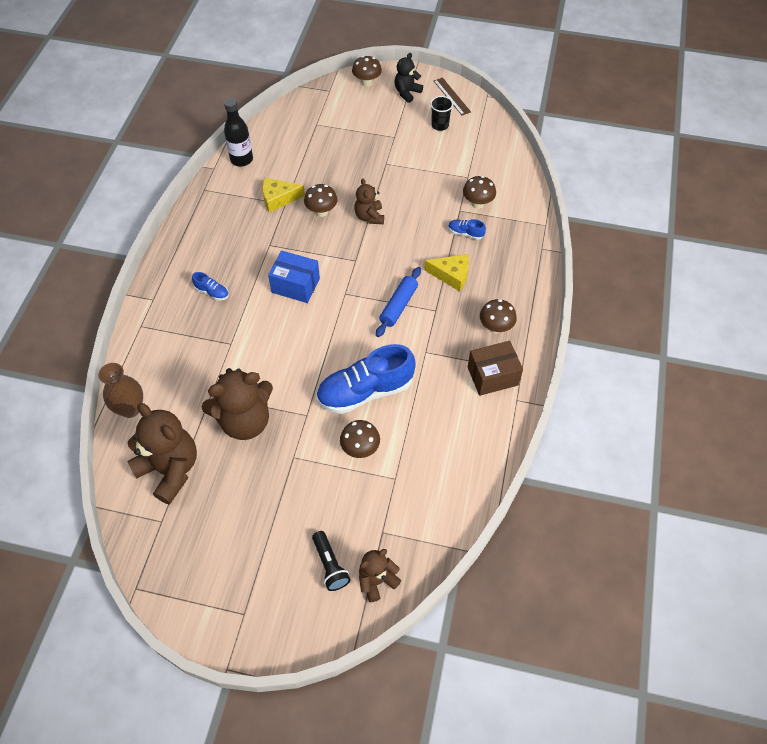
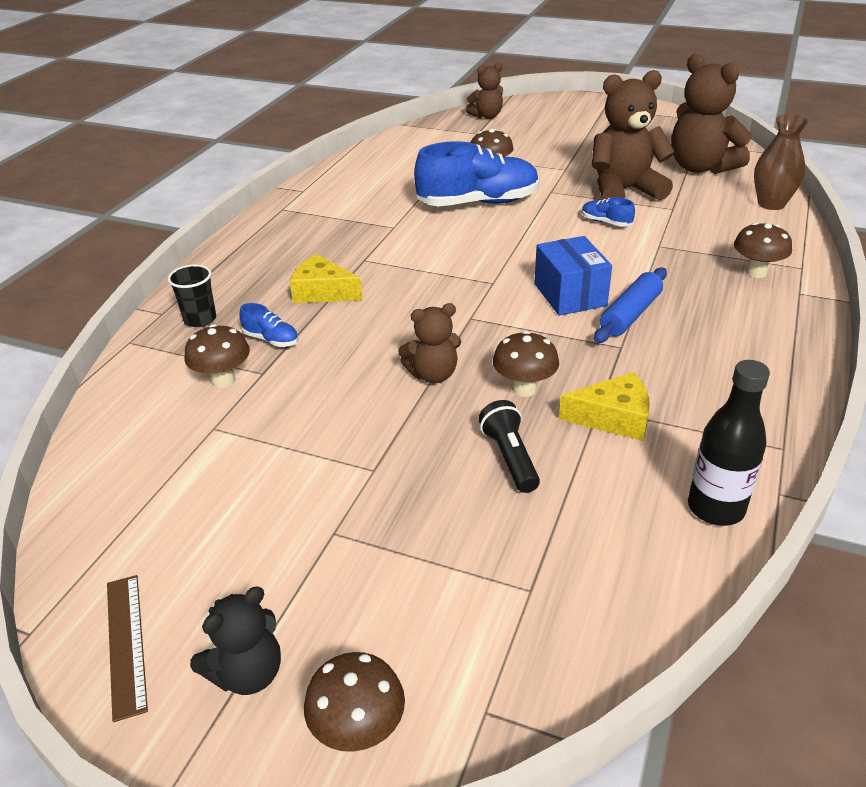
camera: 170 degrees left, 20 degrees down
blue shoe [192,272,229,301] -> blue shoe moved to [582,197,635,227]
blue box [268,250,320,303] -> blue box turned 45 degrees clockwise [534,236,612,316]
black flashlight [312,531,351,591] -> black flashlight moved to [479,400,540,493]
brown teddy bear [354,178,384,224] -> brown teddy bear turned 75 degrees clockwise [398,303,461,383]
blue rolling pin [376,267,421,337] -> blue rolling pin moved to [594,268,667,343]
black cup [430,96,453,131] -> black cup moved to [168,264,216,327]
brown box [468,341,523,396] -> none
brown mushroom [480,299,517,334] -> brown mushroom moved to [734,222,792,278]

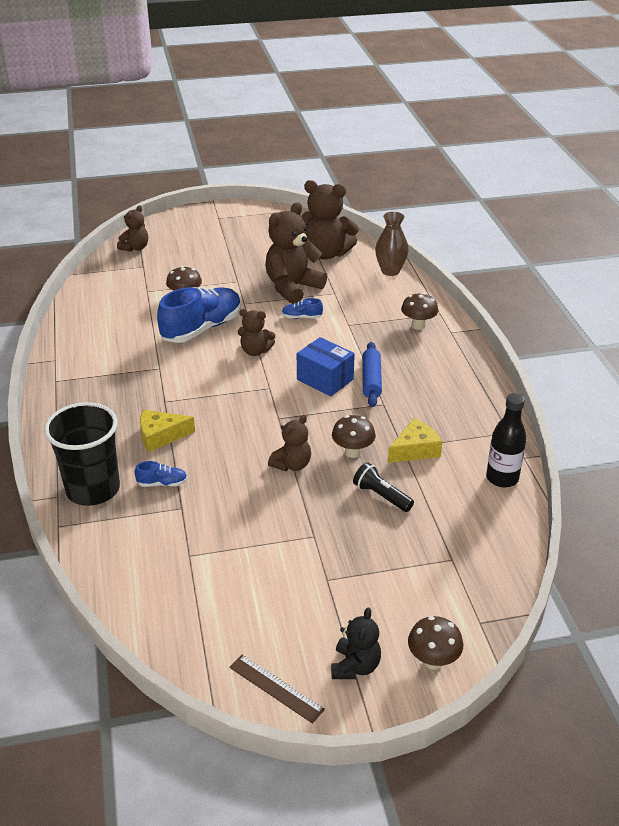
camera: 35 degrees left, 0 degrees up
black cup [168,264,216,327] -> black cup [44,402,120,506], size x2.07
brown mushroom [184,324,250,388] -> none
none -> brown teddy bear [238,309,275,356]

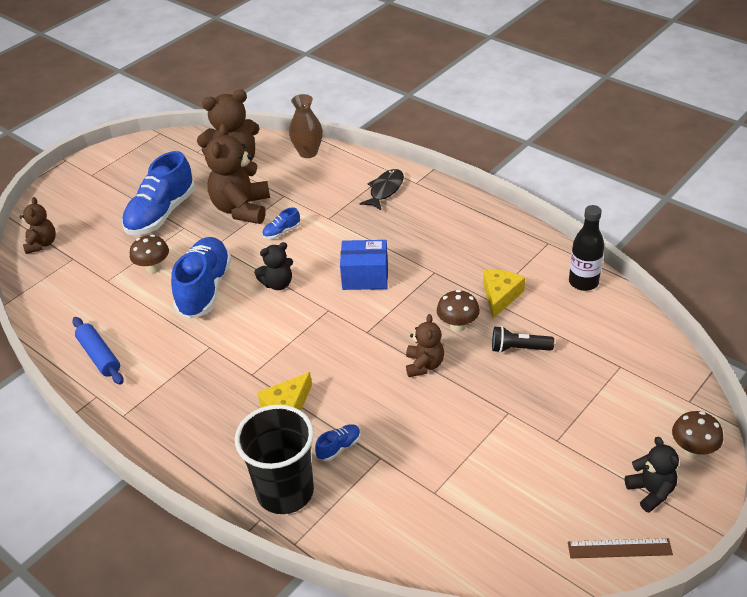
camera: 35 degrees left, 5 degrees up
brown teddy bear [238,309,275,356] -> black teddy bear [254,242,293,290]
blue rolling pin [362,342,382,407] -> blue rolling pin moved to [72,317,124,385]
brown mushroom [401,293,438,330] -> black fish [360,169,404,210]
none -> blue shoe [122,151,195,235]

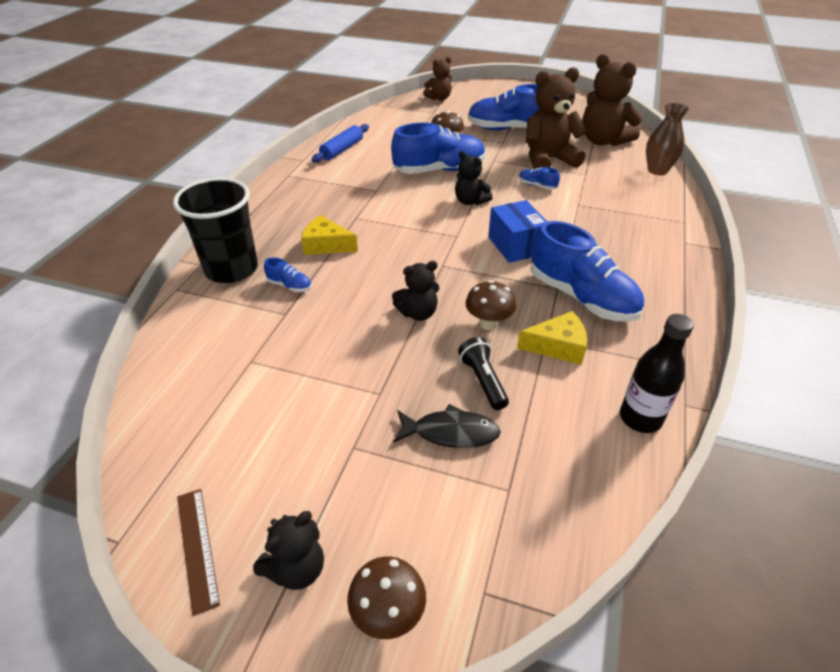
camera: 65 degrees right, 0 degrees up
black fish [360,169,404,210] -> black fish moved to [393,404,501,448]
brown teddy bear [406,314,444,377] -> black teddy bear [392,261,439,321]
none -> blue shoe [531,221,644,322]

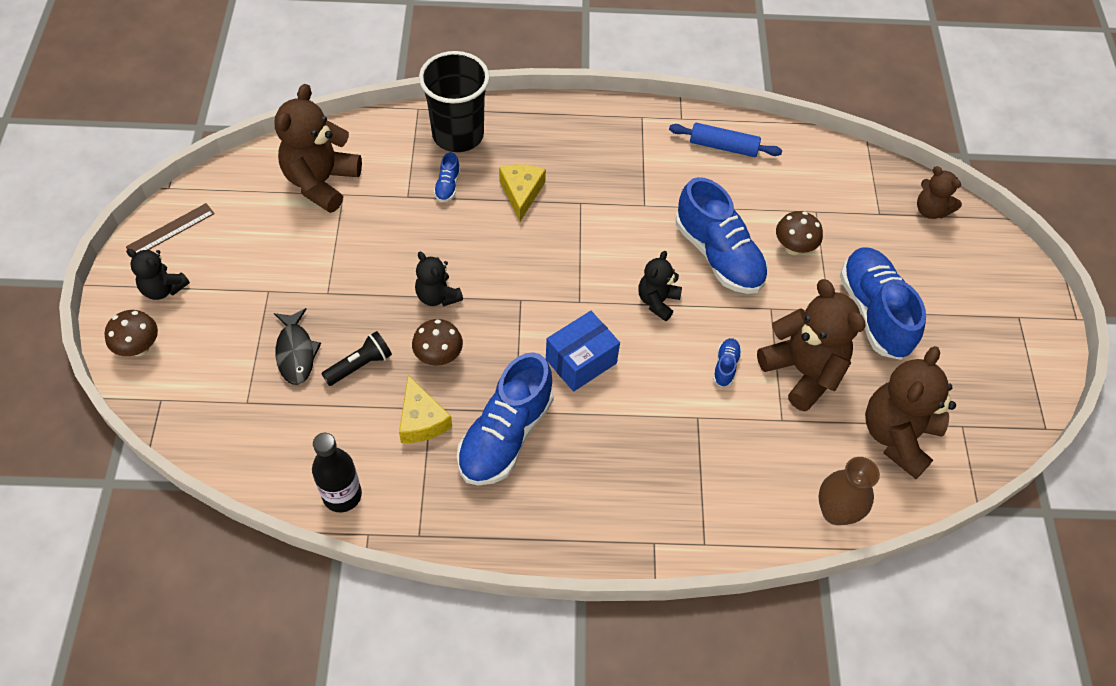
camera: 70 degrees right, 15 degrees up
none -> brown teddy bear [274,84,362,213]

